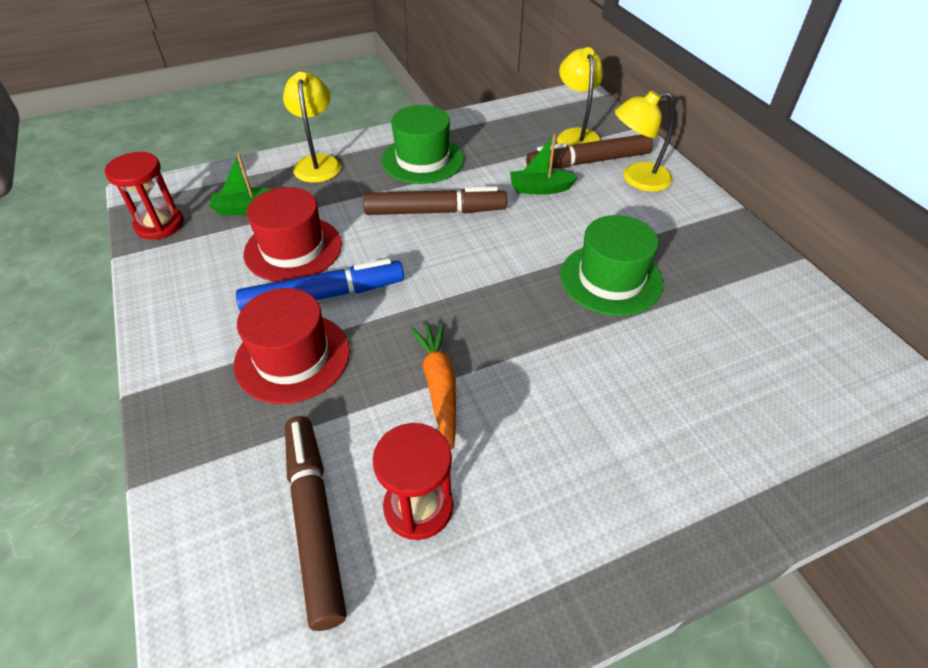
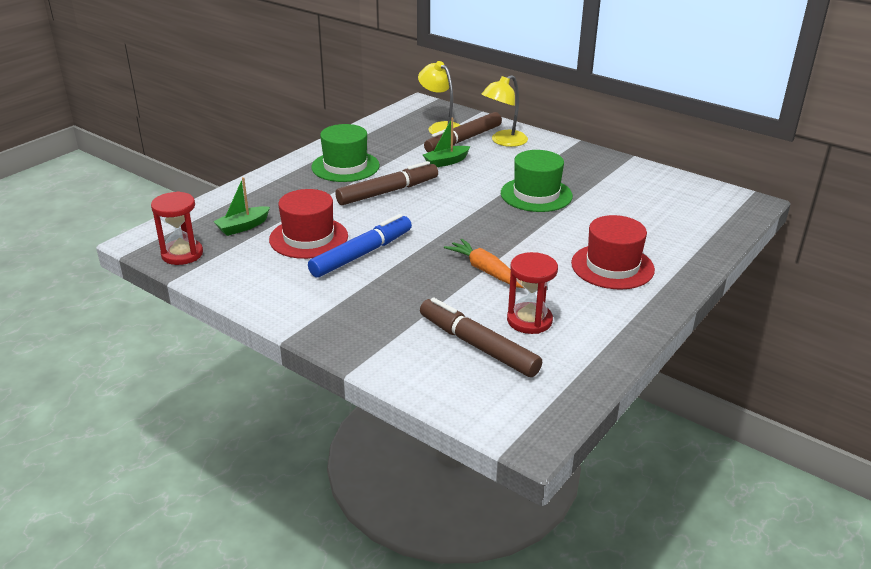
camera: 30 degrees left, 15 degrees down
red hat [234,288,350,404] -> red hat moved to [571,215,655,290]
yellow lamp [283,72,341,183] -> none

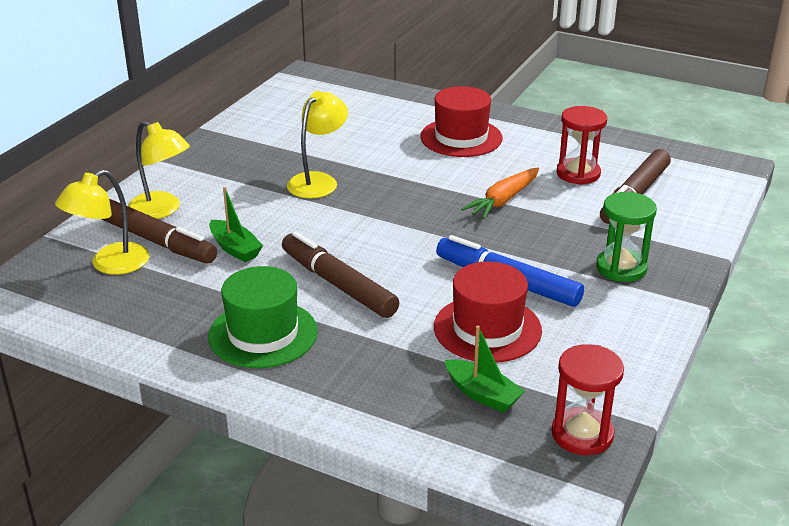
camera: 100 degrees left, 0 degrees up
green hat [501,150,573,212] -> yellow lamp [287,91,348,198]
none -> green hourglass [596,192,657,282]

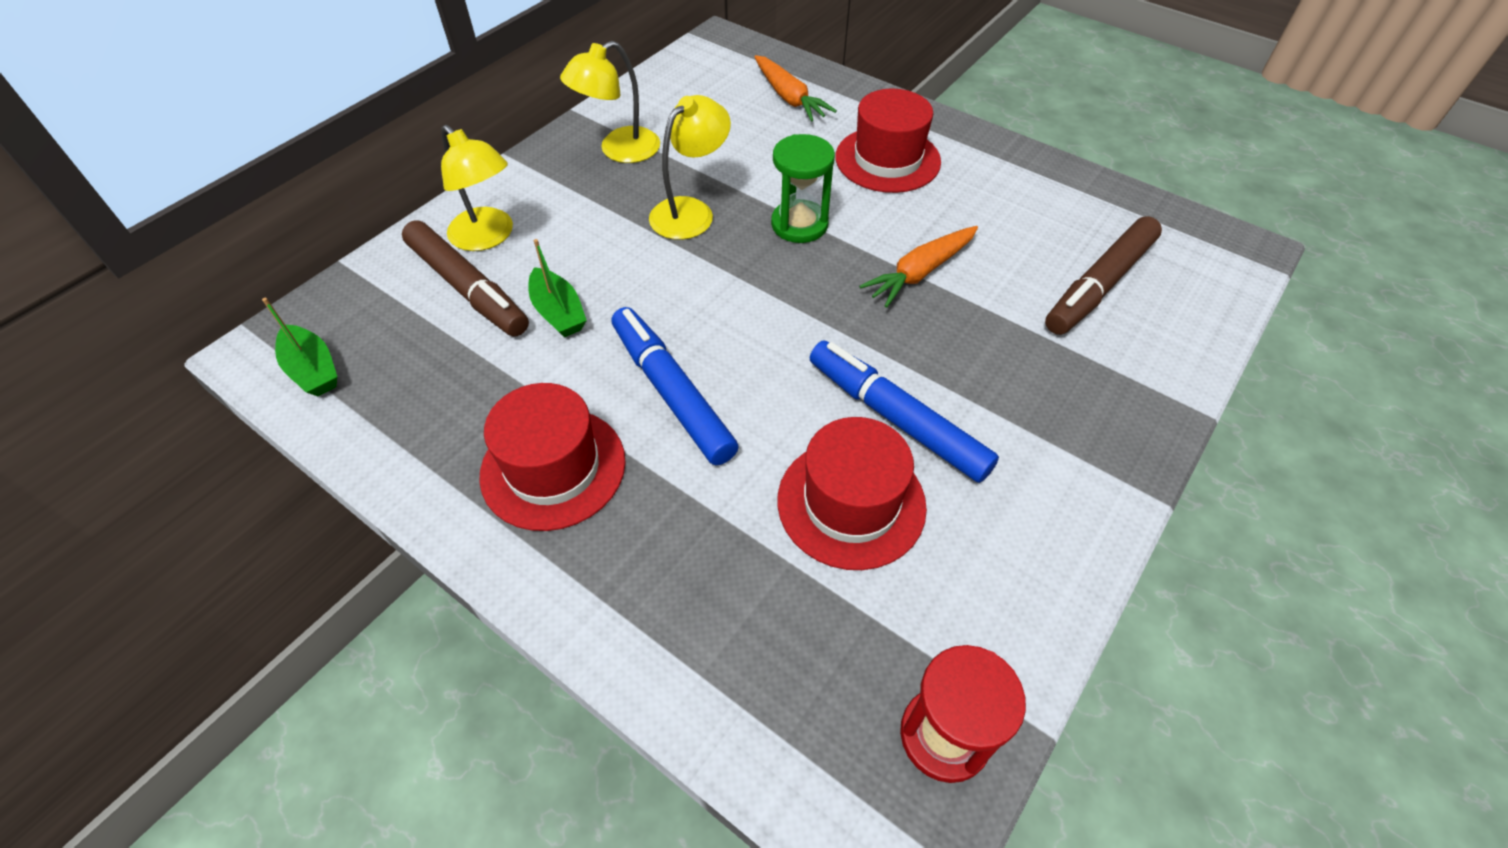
camera: 10 degrees right, 20 degrees up
yellow lamp [55,170,149,275] -> yellow lamp moved to [560,41,660,163]
green hat [208,266,318,368] -> red hat [479,383,626,531]
brown marker [282,231,399,318] -> blue marker [612,307,739,465]
green boat [445,325,525,413] -> green boat moved to [262,298,337,396]
red hourglass [556,106,607,185] -> none
green hourglass [596,192,657,282] -> green hourglass moved to [771,134,835,243]
none -> orange carrot [754,55,837,122]

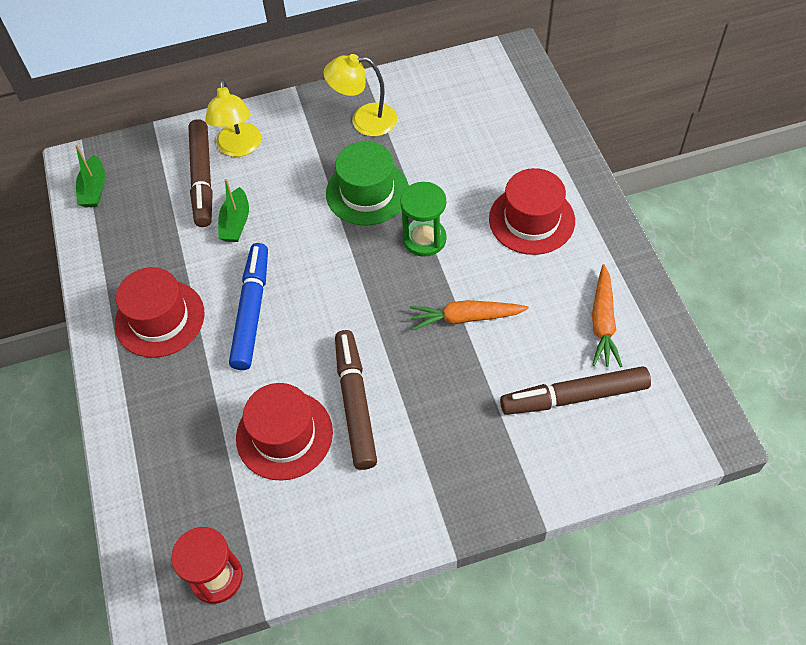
camera: 40 degrees right, 5 degrees up
yellow lamp [649,95,731,240] -> green hat [326,141,409,226]
orange carrot [754,55,837,122] -> orange carrot moved to [592,265,622,367]
blue marker [810,341,999,483] -> brown marker [335,330,377,470]

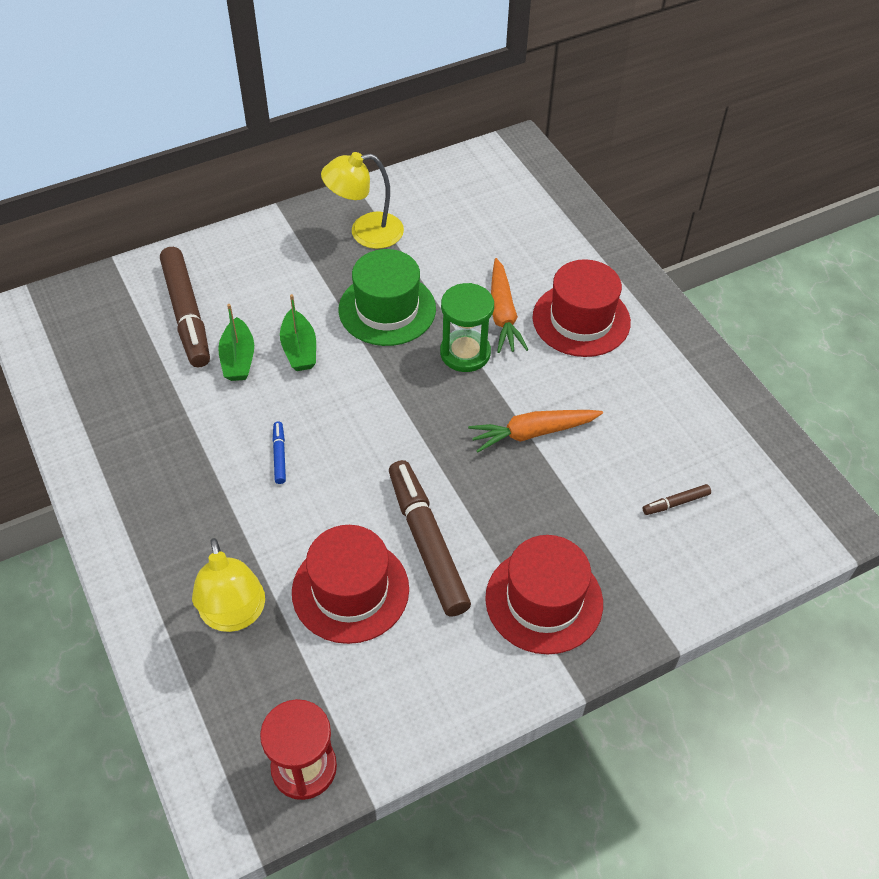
camera: 15 degrees left, 5 degrees down
green boat [75,145,105,208] -> green boat moved to [280,294,316,371]
red hat [115,267,204,358] -> red hat moved to [485,535,603,654]
yellow lamp [205,79,261,157] -> yellow lamp moved to [192,538,265,632]
blue marker [229,243,268,370] -> blue marker [273,422,286,484], size x0.42
brown marker [500,366,651,415] -> brown marker [642,484,711,515], size x0.42
orange carrot [592,265,622,367] -> orange carrot moved to [491,258,528,353]

